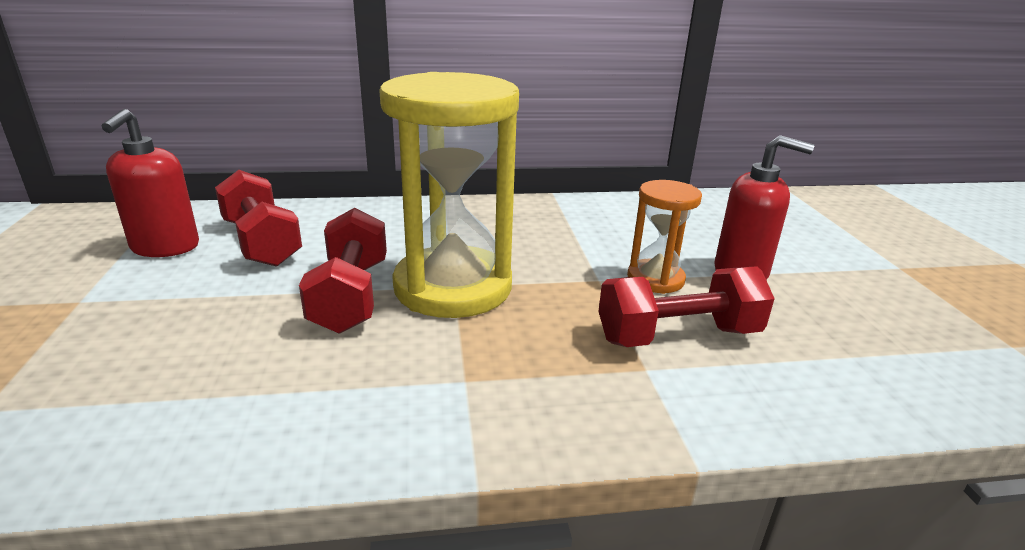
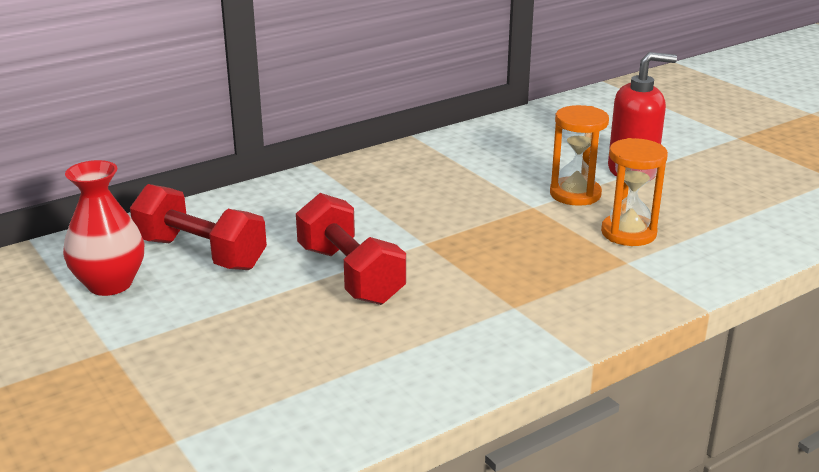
camera: 25 degrees left, 0 degrees up
red soap dispenser [102,109,199,257] -> red vase [63,160,144,296]
yellow hourglass [379,72,519,318] -> none
red dumbbell [598,266,775,347] -> orange hourglass [601,138,668,246]

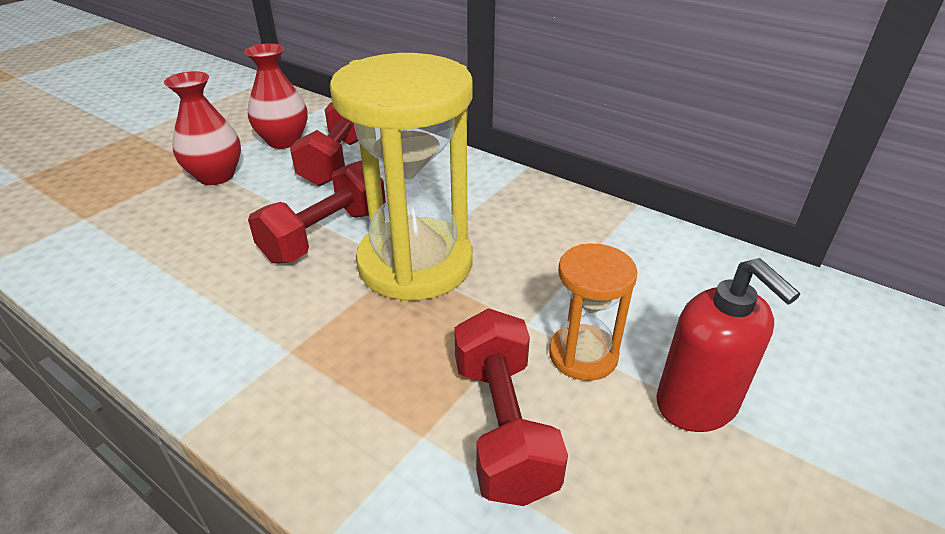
camera: 70 degrees right, 10 degrees up
orange hourglass [601,138,668,246] -> red dumbbell [454,308,568,506]
none -> red vase [164,71,241,185]
none -> yellow hourglass [329,53,473,301]

